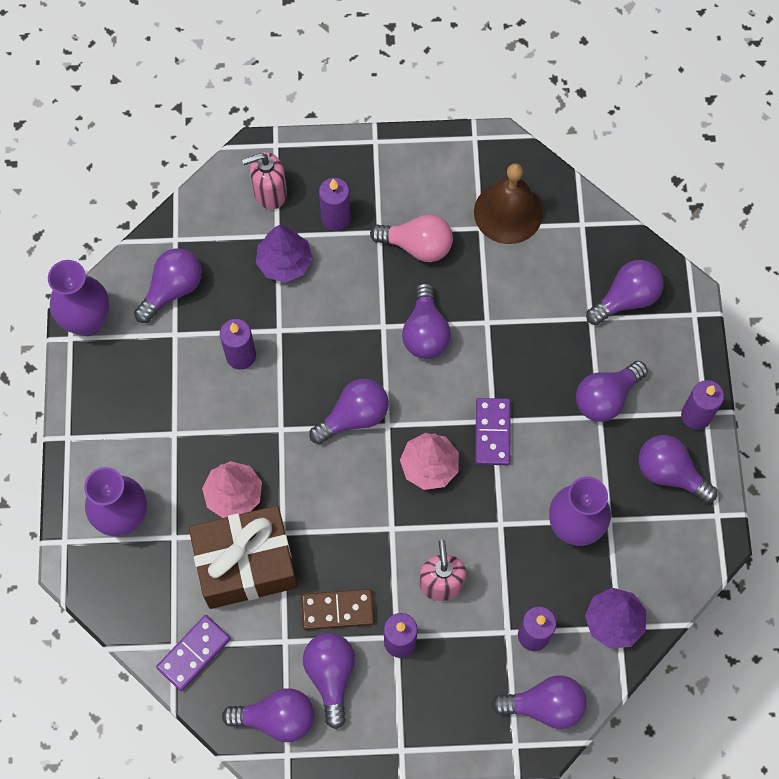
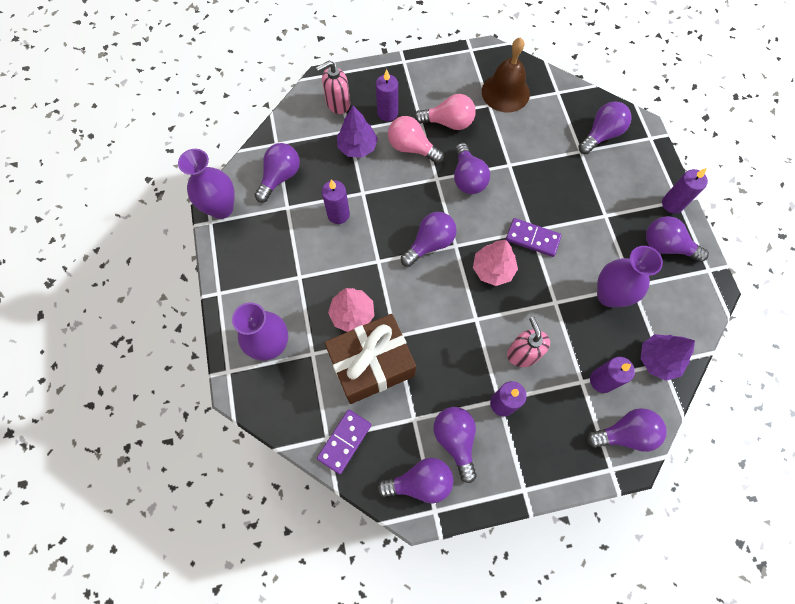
camera: 10 degrees left, 0 degrees up
brown domino [301,589,375,630] -> none
purple domino [475,398,510,465] -> purple domino turned 60 degrees counterclockwise [506,218,562,257]
purple light bulb [576,361,648,422] -> none
none -> pink light bulb [388,116,444,164]

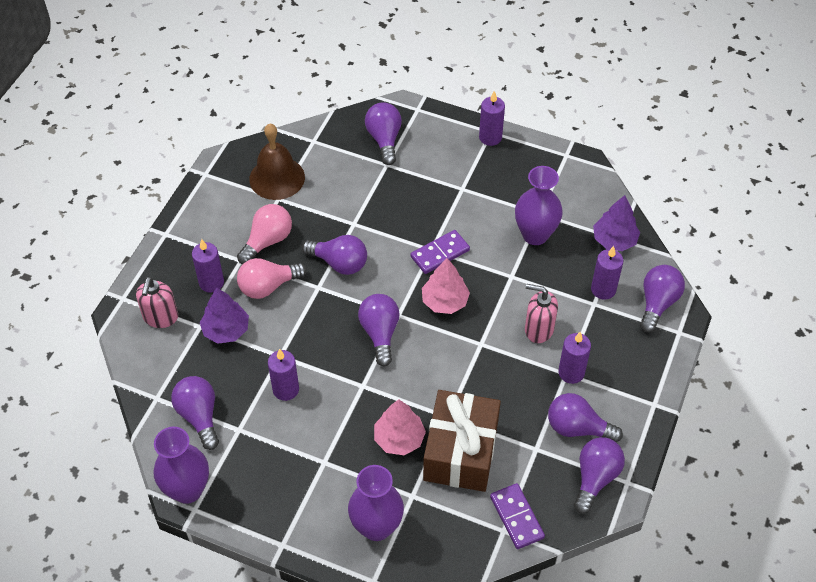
camera: 55 degrees left, 15 degrees down
purple light bulb [646,216,709,262] -> none

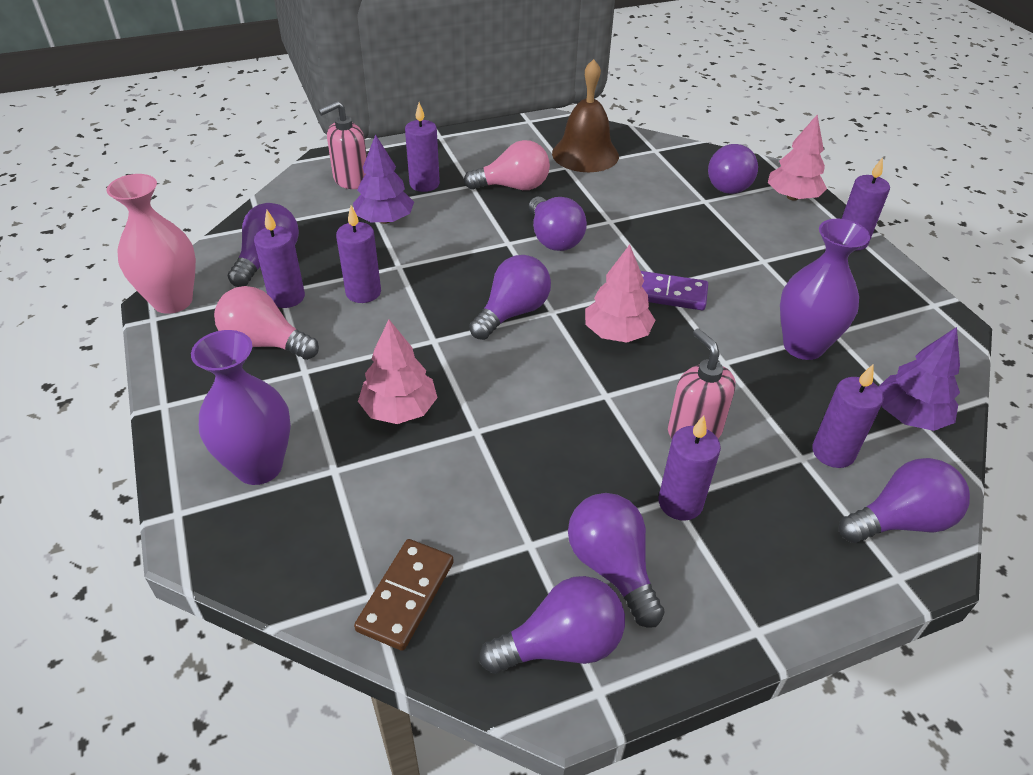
camera: 45 degrees right, 10 degrees down
purple vase [153,427,209,504] -> pink vase [106,174,196,314]
pink light bulb [237,258,307,299] -> pink light bulb moved to [214,286,319,360]
purple light bulb [365,102,402,165] -> purple light bulb turned 150 degrees clockwise [708,144,758,194]
brown gift [423,390,501,492] -> none
purple domino [490,483,545,549] -> brown domino [354,539,454,651]
none -> purple candle [254,210,305,308]
none -> pink tree [768,115,827,201]

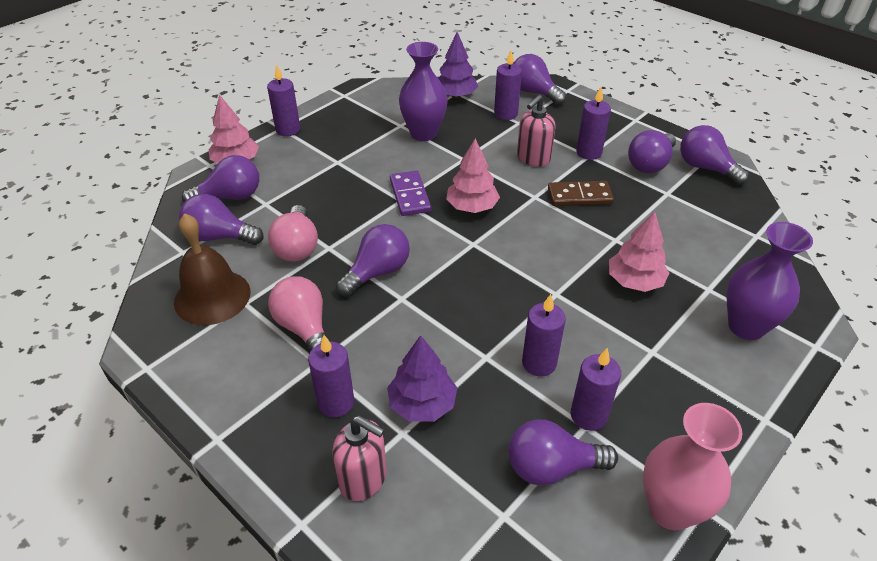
camera: 115 degrees left, 0 degrees up
pink light bulb [214,286,319,360] -> pink light bulb moved to [268,205,318,262]
brown domino [354,539,454,651] -> brown domino moved to [548,181,614,206]
purple light bulb [469,255,551,340] -> purple light bulb moved to [179,194,264,245]

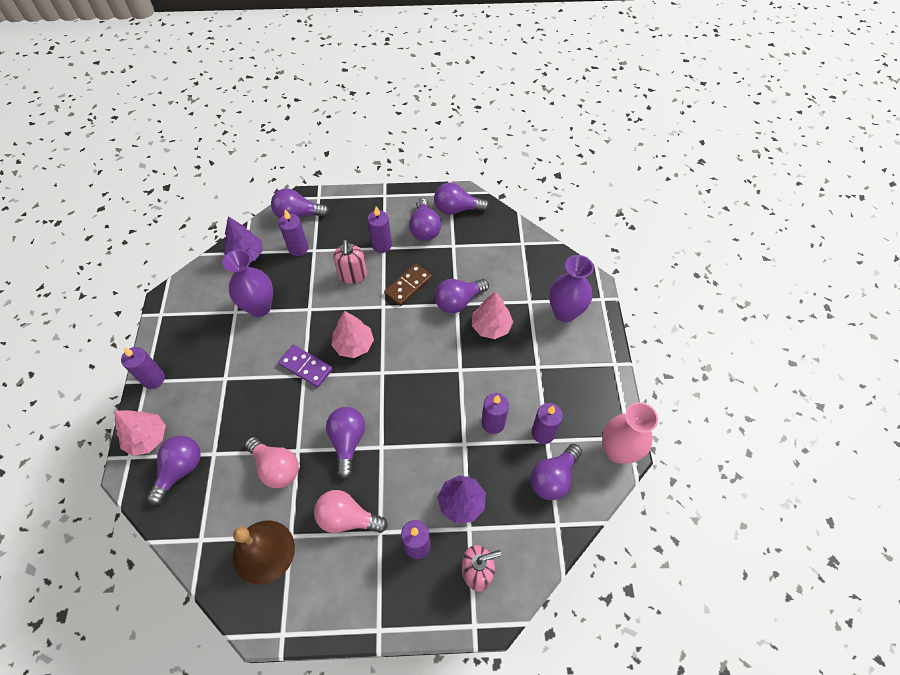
camera: 45 degrees left, 15 degrees up
purple light bulb [179,194,264,245] -> purple light bulb moved to [435,279,489,313]

